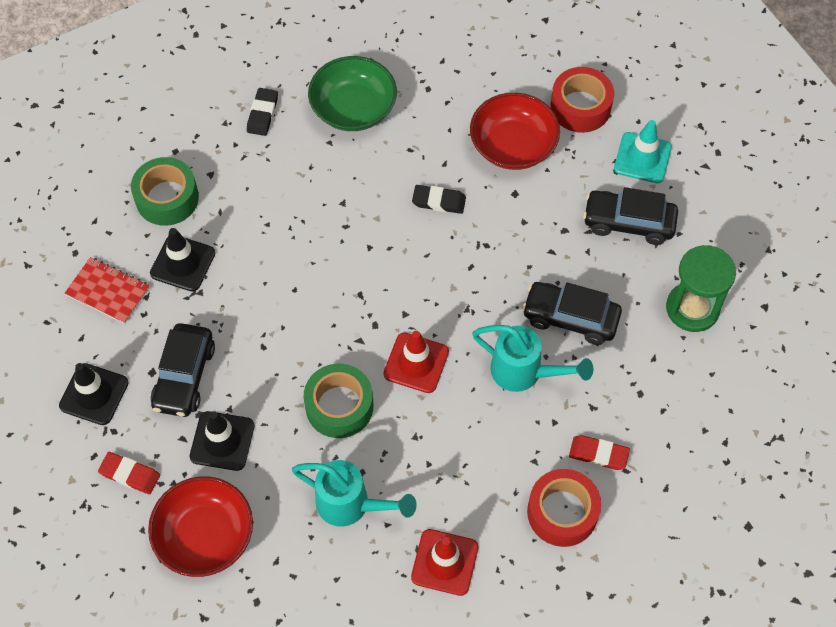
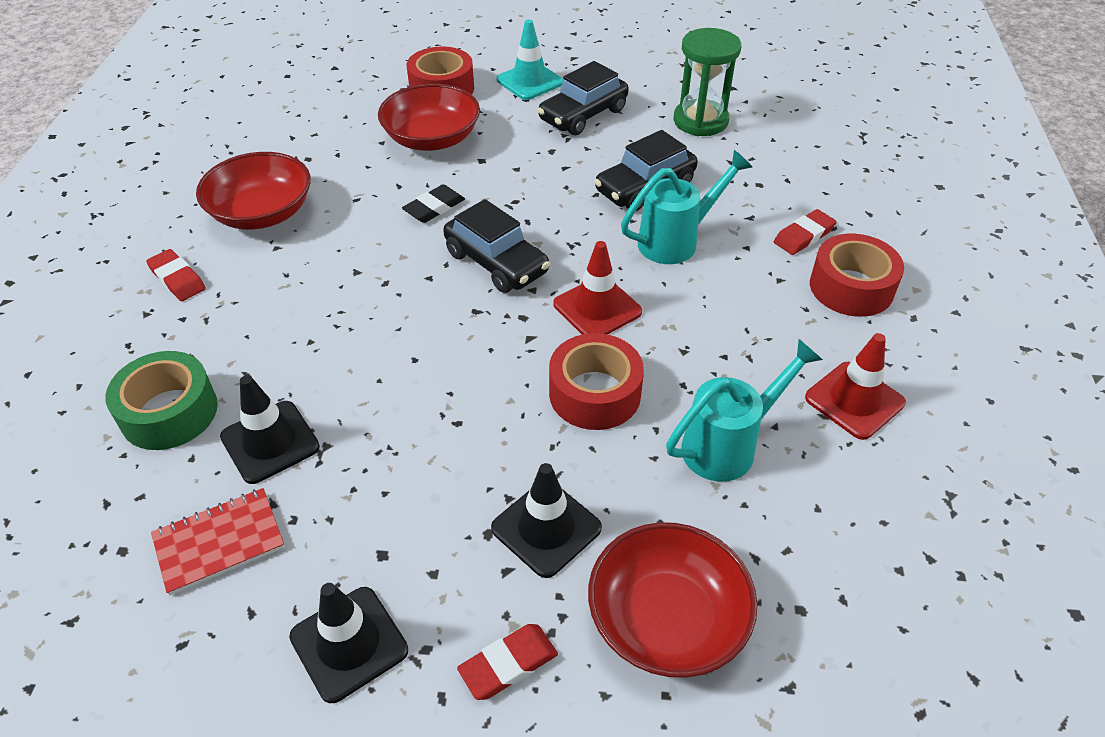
camera: 55 degrees left, 15 degrees down
black car [151,323,215,417] -> black car moved to [443,199,550,293]
black eraser [247,88,278,136] -> red eraser [146,249,206,301]
green tape [303,364,373,438] -> red tape [549,333,644,430]
green bowl [308,56,397,131] -> red bowl [196,152,311,230]

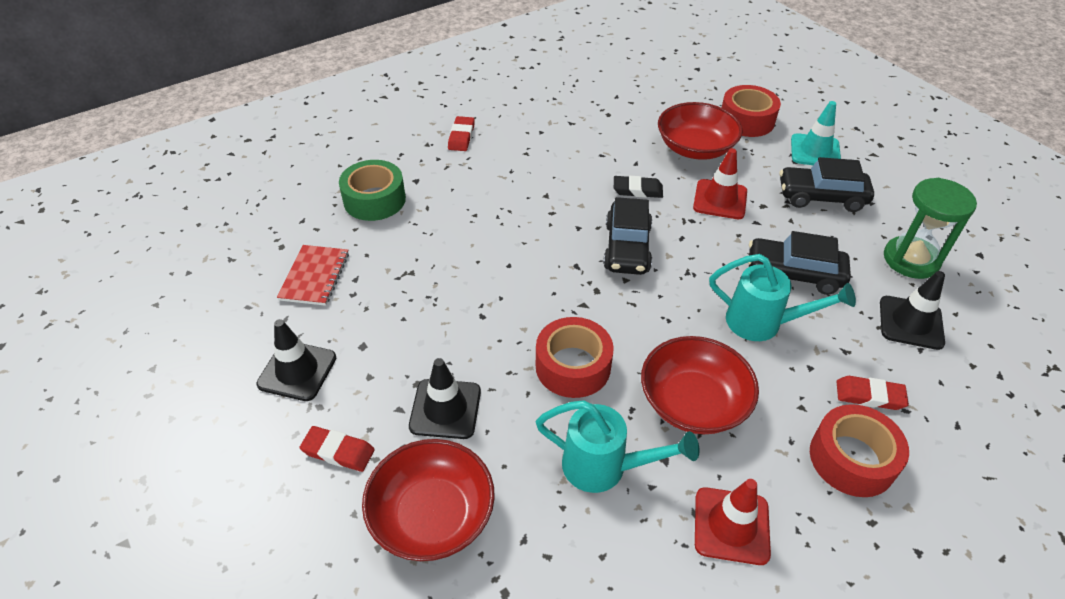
camera: 50 degrees right, 0 degrees up
red notebook [151,488,285,595] -> red notebook turned 75 degrees clockwise [277,245,349,306]
red bowl [196,152,311,230] -> red bowl moved to [641,336,759,434]
black traffic cone [220,375,320,484] -> black traffic cone moved to [880,271,945,350]
red traffic cone [553,241,642,335] -> red traffic cone moved to [693,148,747,219]

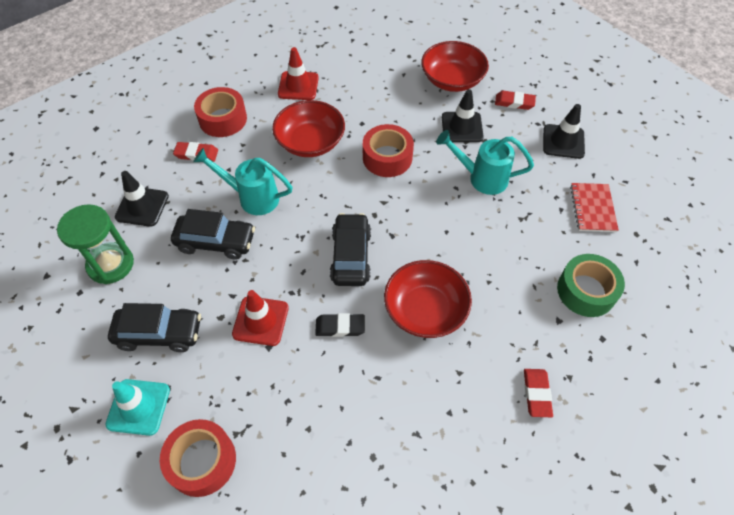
camera: 175 degrees right, 10 degrees up
turquoise watering can [536,400,700,493] -> turquoise watering can moved to [436,130,534,195]
red bowl [658,102,743,160] -> red bowl moved to [384,260,472,338]

